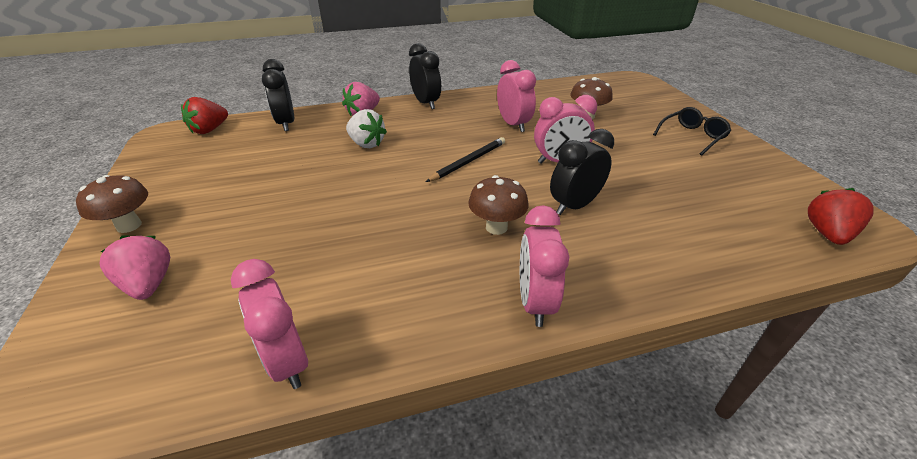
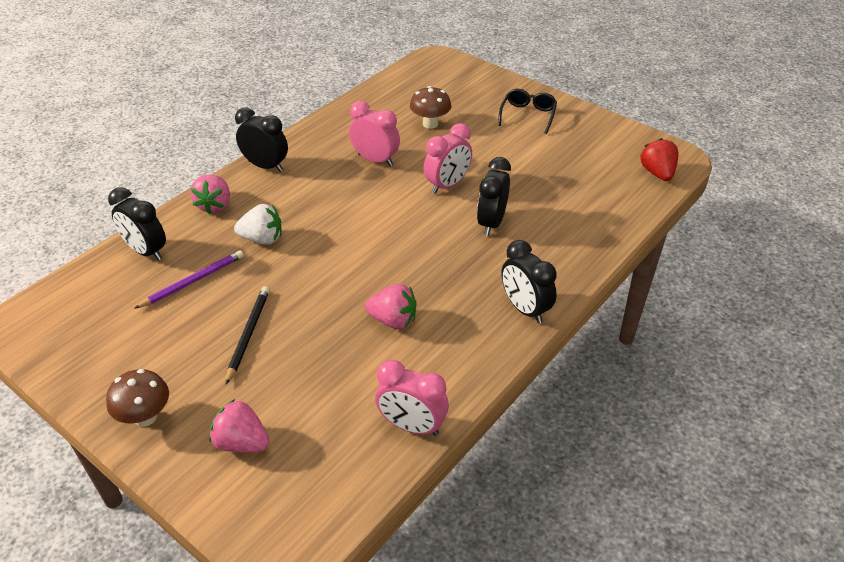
camera: 35 degrees left, 5 degrees up
red strawberry [181,97,228,134] -> none
black pencil [426,137,505,182] -> black pencil moved to [226,286,270,384]
brown mushroom [468,175,529,235] -> none
pink clock [520,205,569,327] -> black clock [501,240,557,323]
none -> purple pencil [134,250,244,309]
none -> pink strawberry [365,284,416,329]

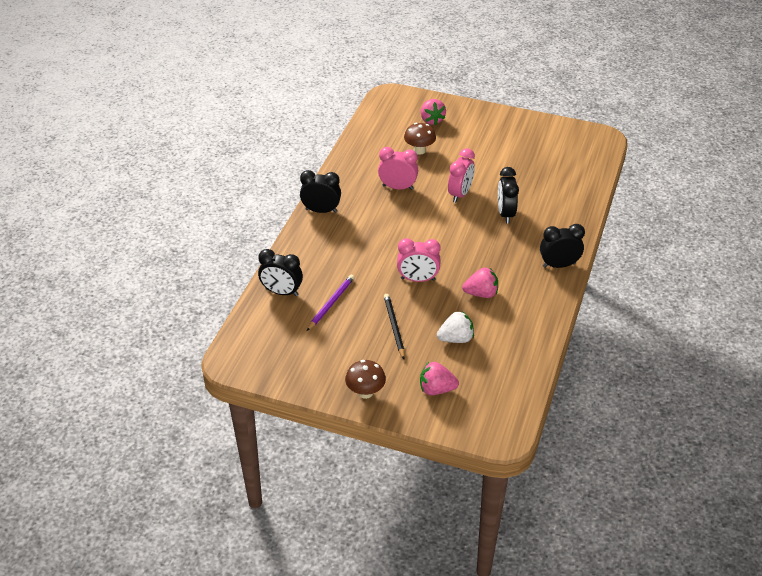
camera: 20 degrees left, 0 degrees up
pink strawberry [190,175,230,214] -> pink strawberry moved to [421,99,446,125]
white strawberry [234,204,282,245] -> white strawberry moved to [437,311,474,343]
pink clock [375,360,449,436] -> pink clock moved to [397,238,441,282]
black glasses [498,89,557,134] -> none
black clock [501,240,557,323] -> black clock turned 135 degrees clockwise [540,224,585,268]
red strawberry [640,138,679,181] -> none

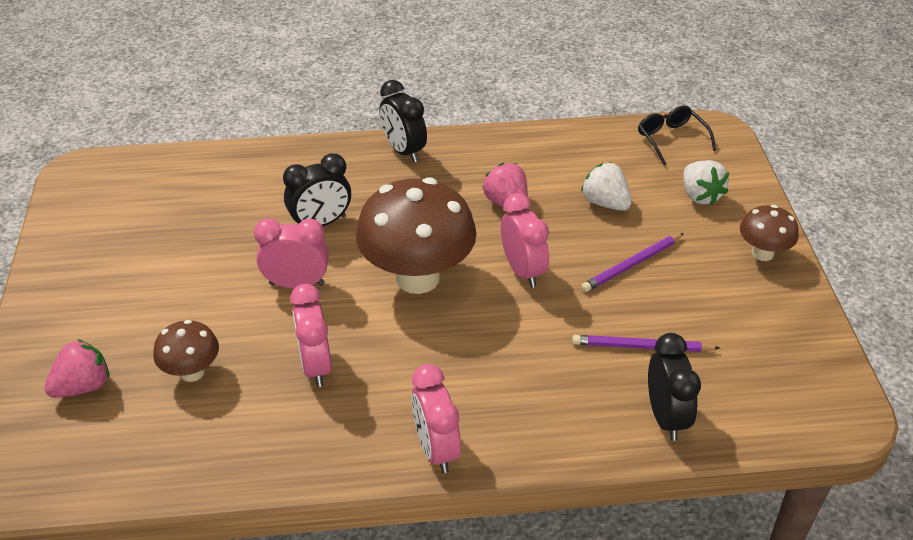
camera: 115 degrees left, 0 degrees up
black clock [300,170,341,213] -> pink clock [411,364,461,473]
black pencil [384,294,405,359] -> purple pencil [581,233,684,292]
pink strawberry [420,362,459,395] -> white strawberry [683,160,729,206]
none -> brown mushroom [356,177,477,294]
none -> black glasses [638,105,716,166]

